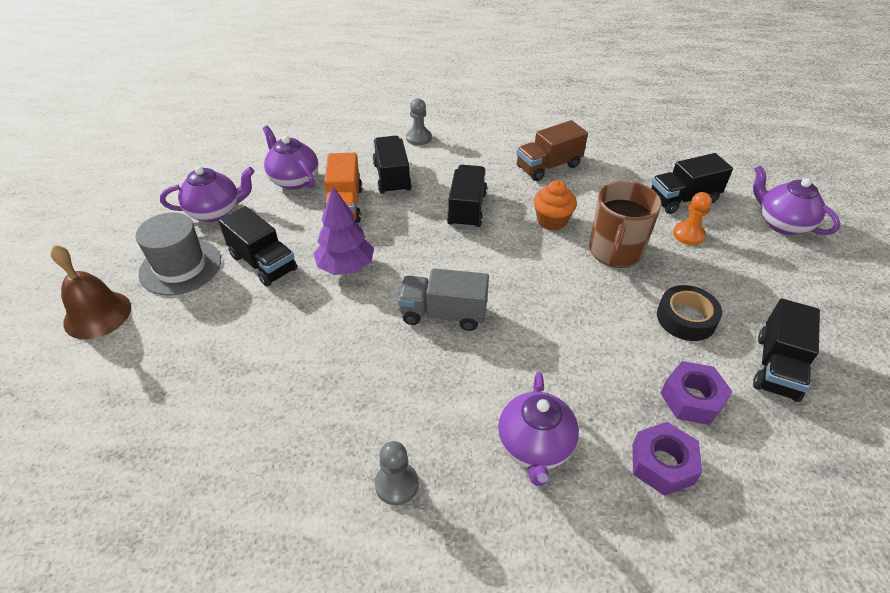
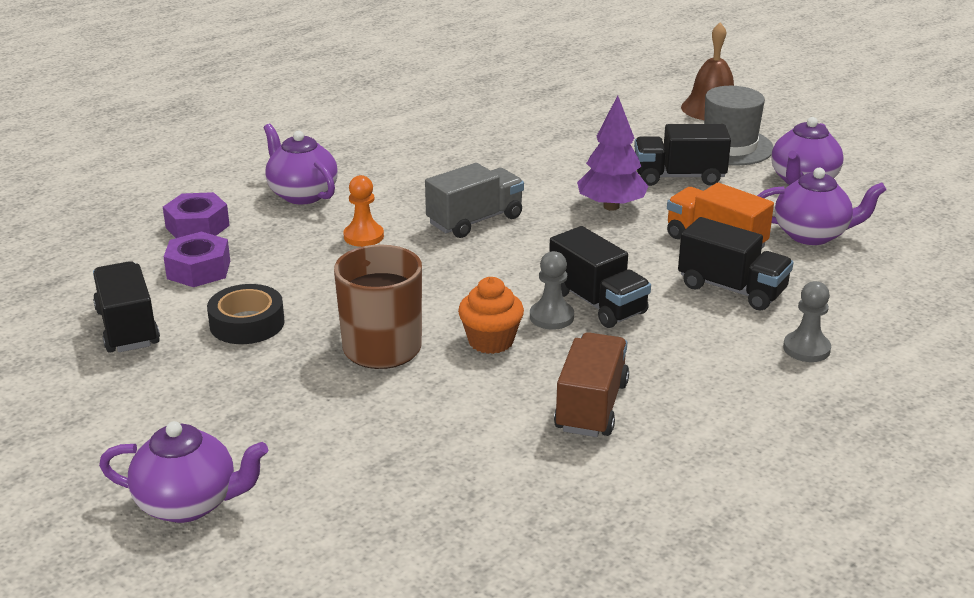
camera: 135 degrees right, 15 degrees down
grey pawn [375,441,419,505] -> grey pawn moved to [530,251,574,330]
black truck [651,153,733,214] -> none
orange pawn [673,192,712,245] -> orange pawn moved to [343,175,384,247]

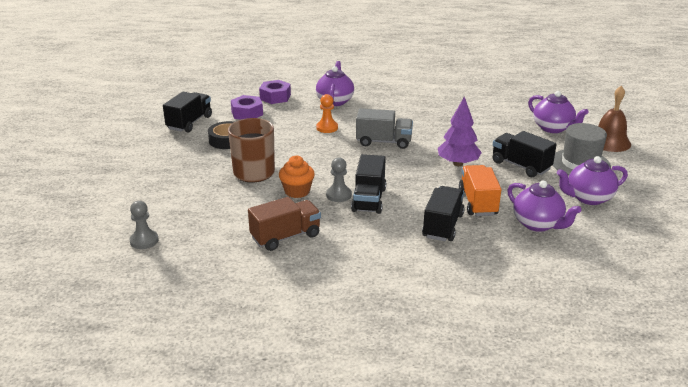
camera: 45 degrees right, 0 degrees up
purple teapot [99,421,268,523] -> purple teapot moved to [528,91,589,133]
black truck [678,217,794,311] -> black truck turned 150 degrees counterclockwise [422,186,465,241]
grey pawn [783,281,831,362] -> grey pawn moved to [130,201,159,249]

